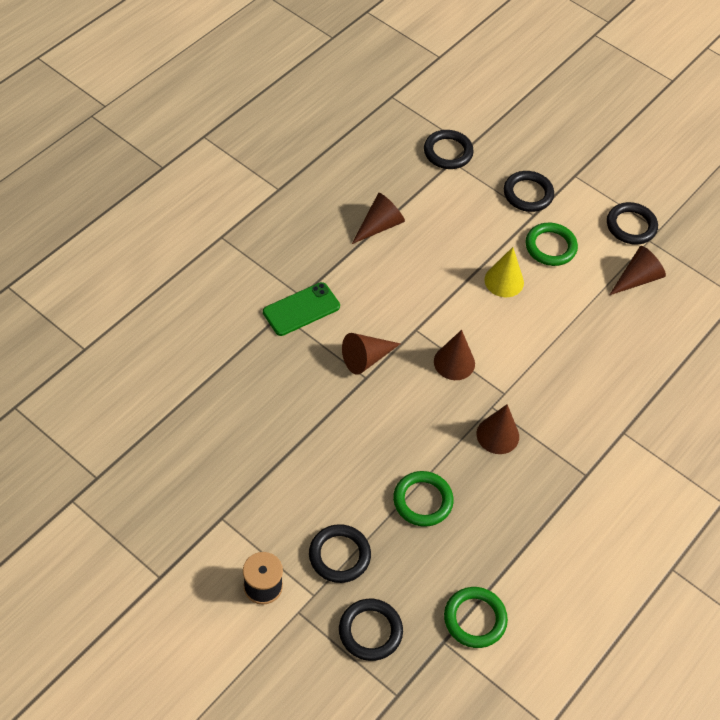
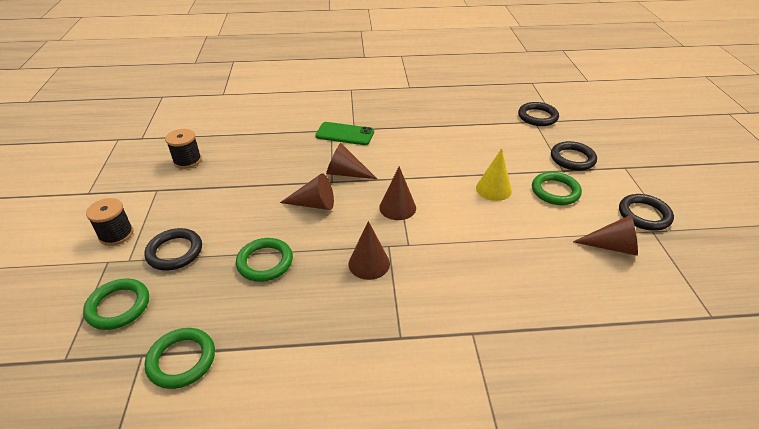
camera: 50 degrees right, 15 degrees down
black ring [339,599,403,661] -> green ring [83,279,149,330]
brown cone [352,193,405,244] -> brown cone moved to [280,173,334,210]
none -> black spool [165,129,202,169]

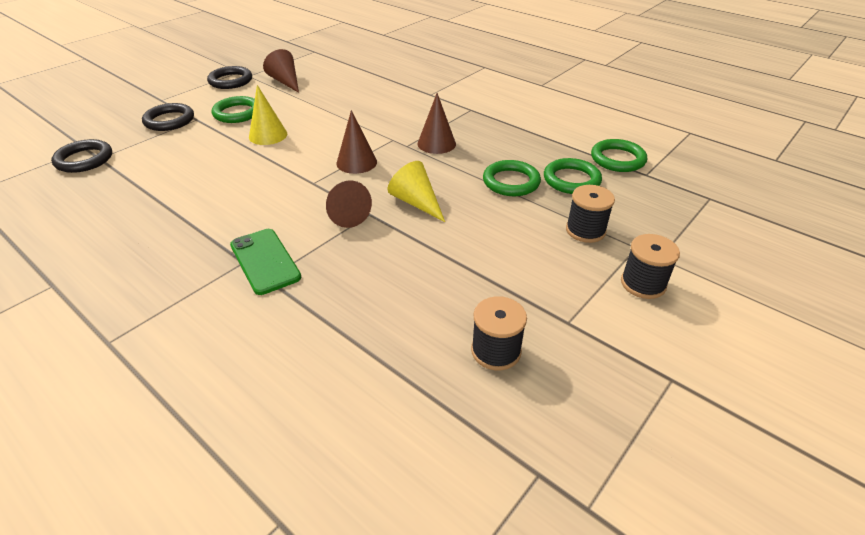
camera: 135 degrees left, 0 degrees up
green ring [83,279,149,330] -> green ring moved to [544,158,602,194]
black ring [144,228,202,271] -> black spool [566,185,615,243]
brown cone [280,173,334,210] -> yellow cone [388,161,445,222]

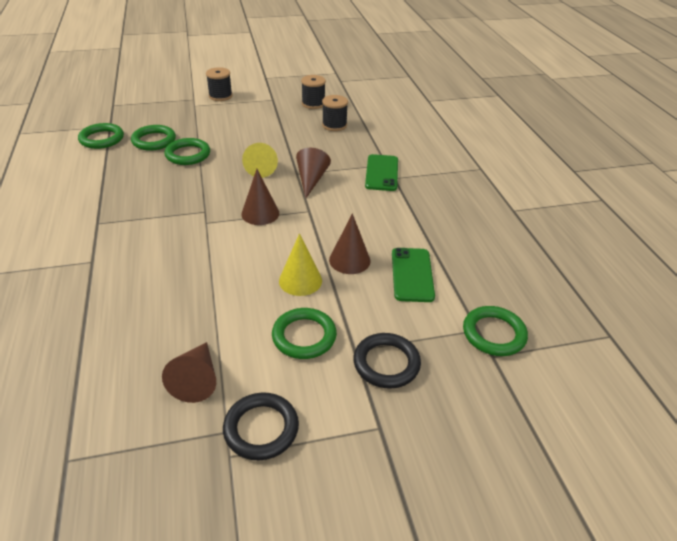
camera: 145 degrees left, 0 degrees up
black ring [51,139,112,173] -> green ring [463,306,528,356]
brown cone [417,93,456,154] -> brown cone moved to [329,214,370,274]
black spool [566,185,615,243] -> black spool moved to [322,95,348,131]
none -> green phone [392,248,435,302]

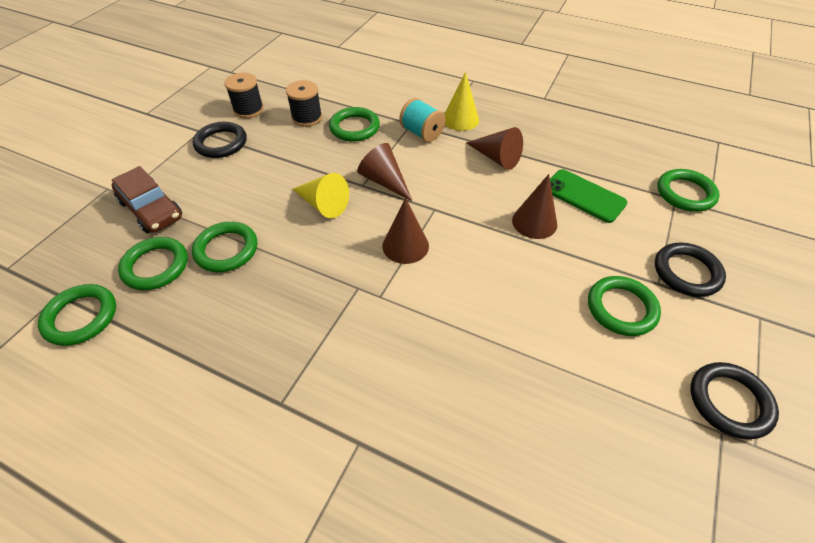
camera: 50 degrees left, 10 degrees up
brown cone [162,342,216,403] -> brown cone moved to [466,127,523,170]
black spool [206,67,233,101] -> none
yellow cone [279,233,322,296] -> yellow cone moved to [444,72,479,131]
green phone [365,154,398,191] -> turquoise spool [399,98,446,142]
none -> brown car [111,166,182,233]
none -> black ring [193,122,247,158]
none -> green ring [329,107,380,142]

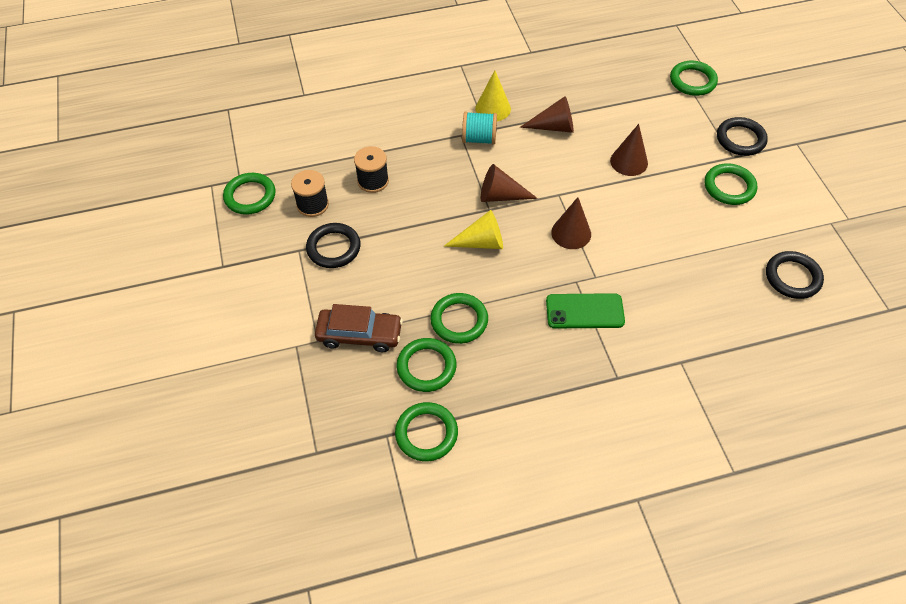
camera: 40 degrees left, 5 degrees up
green ring [329,107,380,142] -> green ring moved to [223,173,276,215]
green phone [550,169,628,223] -> green phone moved to [546,293,625,328]
black ring [690,362,779,439] -> black ring moved to [766,251,824,299]

